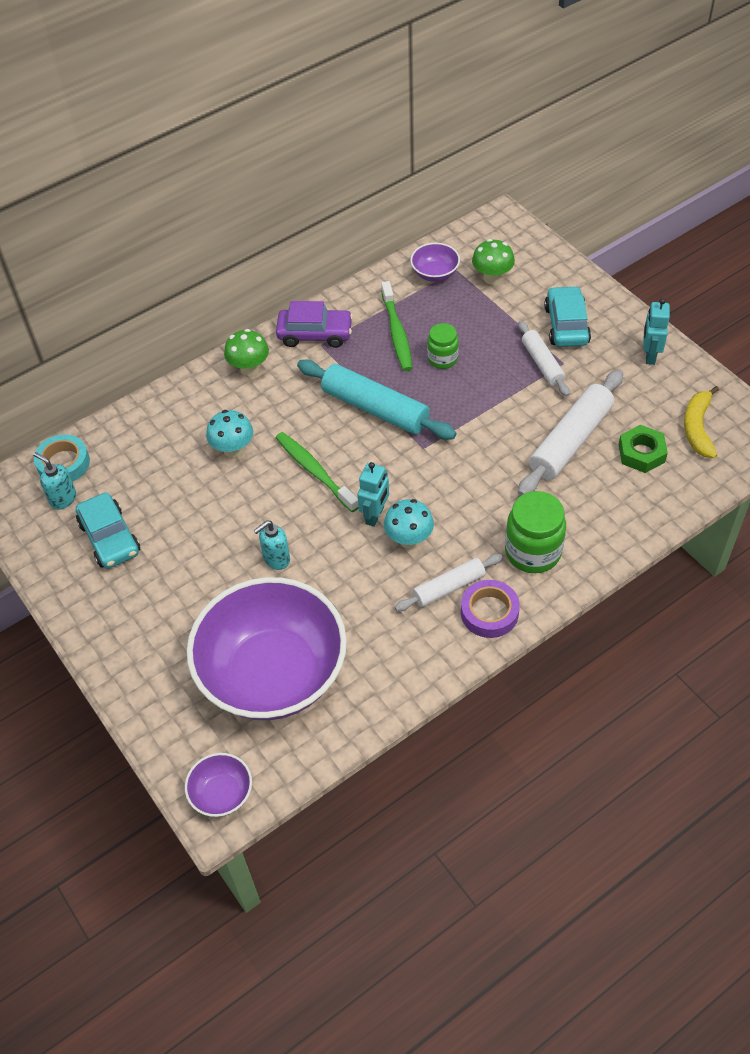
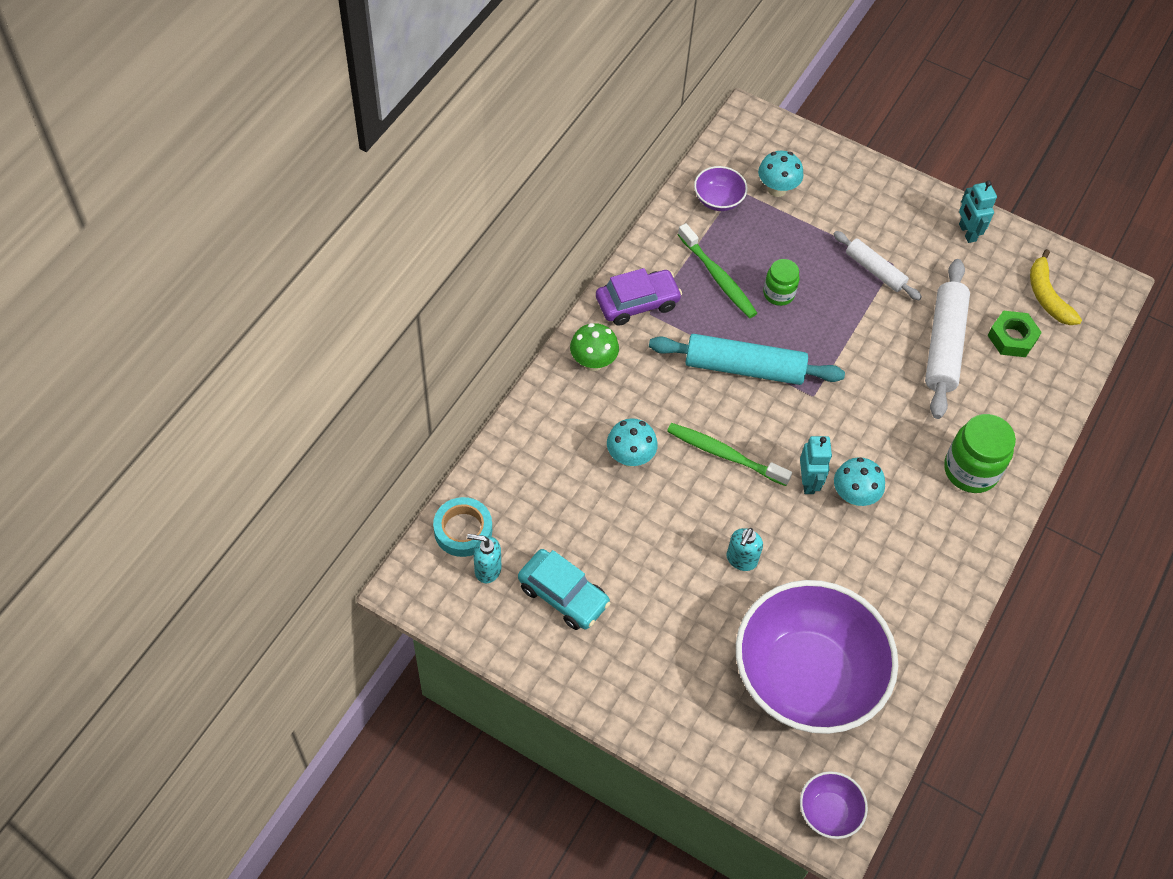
camera: 30 degrees left, 5 degrees up
white rolling pin [395,554,503,611] -> none
purple tape [461,580,520,638] -> none
green mushroom [472,239,515,285] -> turquoise mushroom [758,151,804,197]
turquoise car [544,286,591,347] -> none

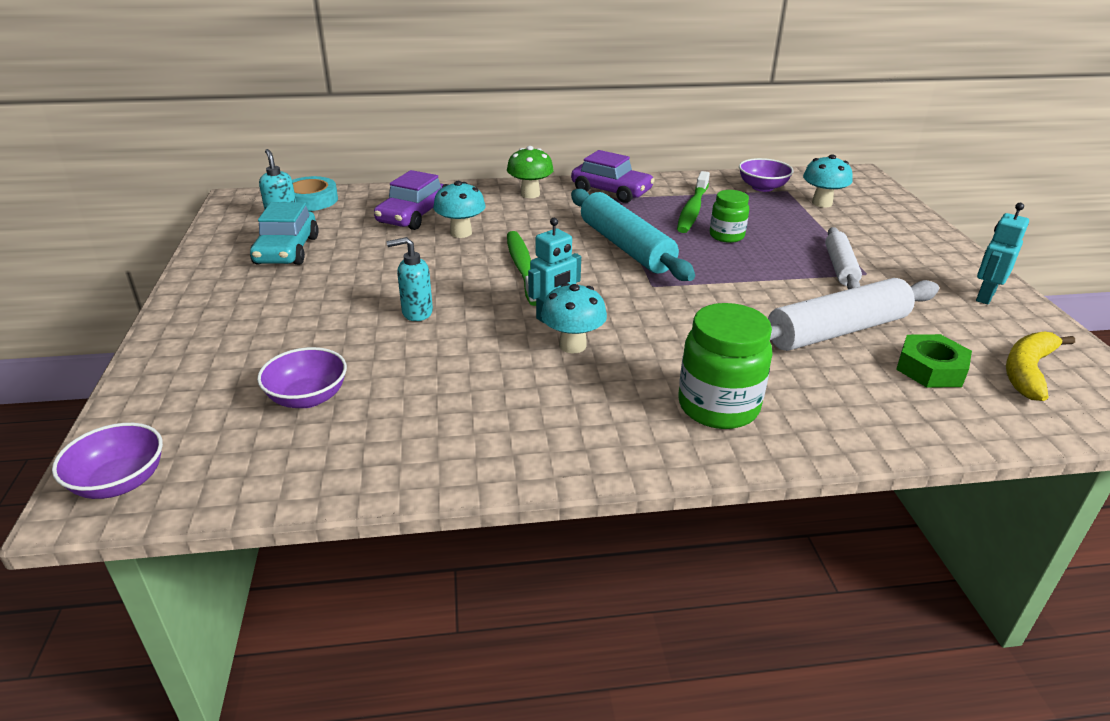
camera: 55 degrees right, 25 degrees down
purple bowl [736,580,898,734] -> purple bowl [257,347,347,408], size x0.41
none -> purple car [374,170,444,230]

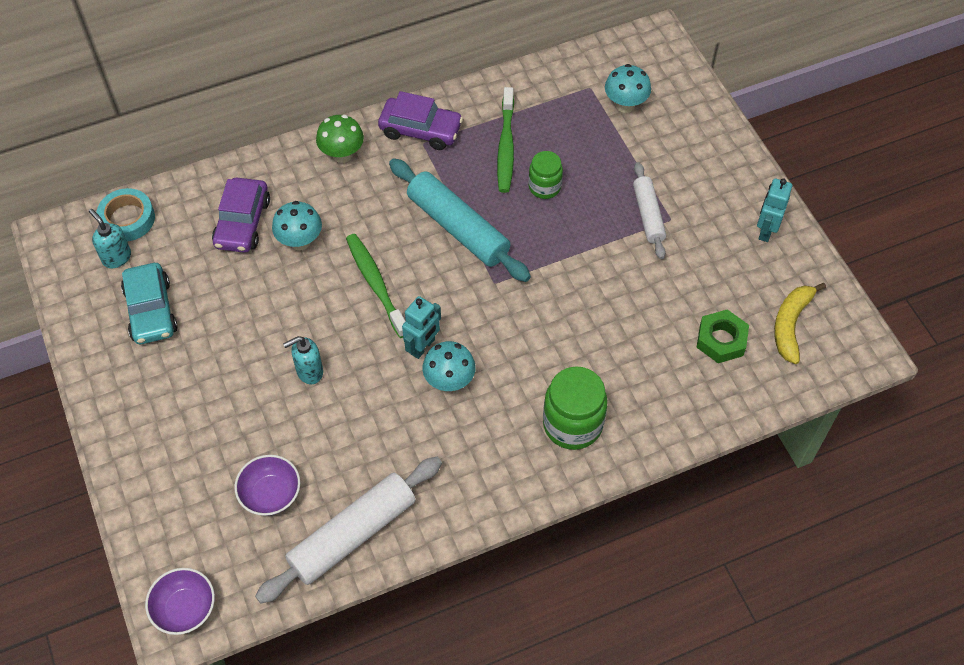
camera: 15 degrees left, 25 degrees up
purple bowl [739,158,794,192] -> none
white rolling pin [768,278,939,351] -> white rolling pin moved to [255,457,442,604]

